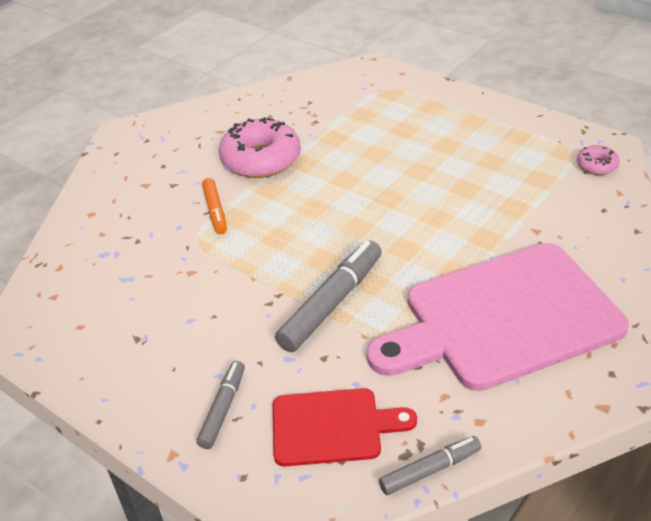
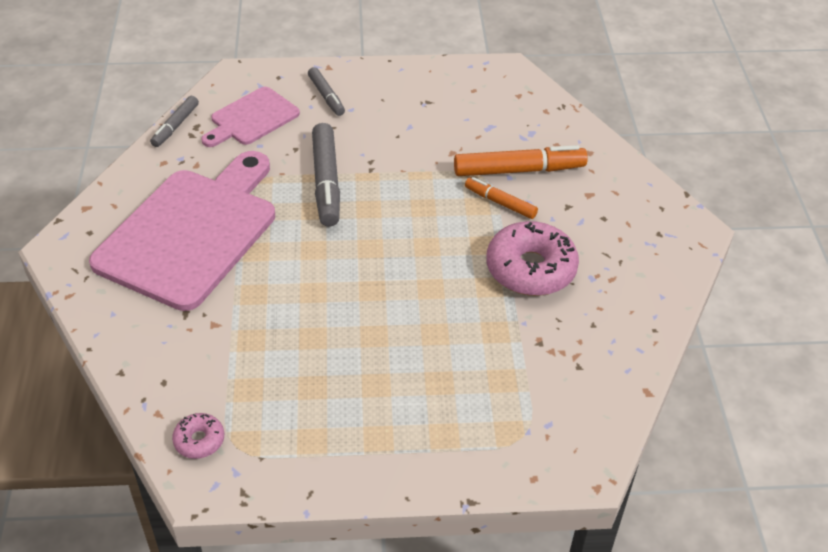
camera: 135 degrees right, 5 degrees up
red cutting board [273,388,417,466] -> pink cutting board [201,87,300,147]
none -> orange marker [454,145,588,176]

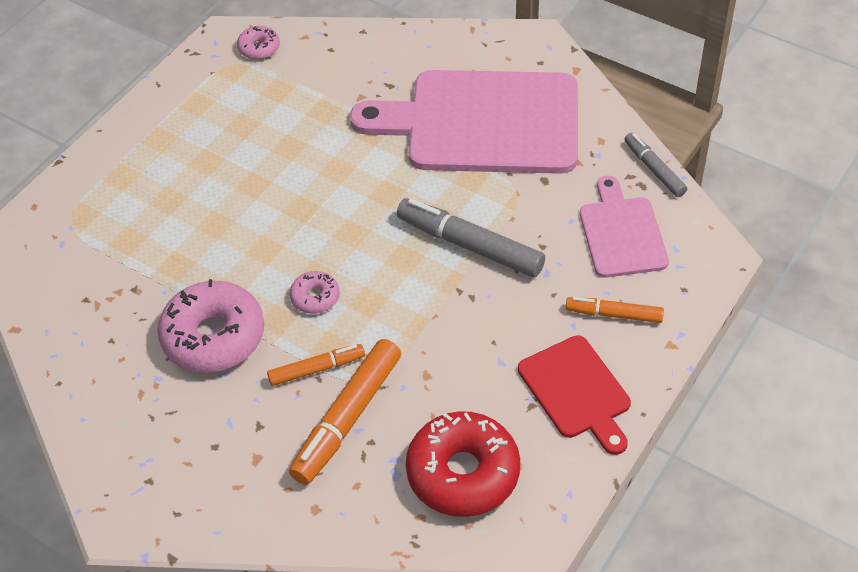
camera: 130 degrees right, 5 degrees up
pink cutting board [89,151,275,311] -> pink cutting board turned 120 degrees clockwise [350,70,578,174]
grey marker [308,67,345,116] -> orange marker [566,297,664,323]
none -> pink donut [290,271,339,314]
none -> red donut [406,411,520,517]
none -> red cutting board [518,335,631,455]

